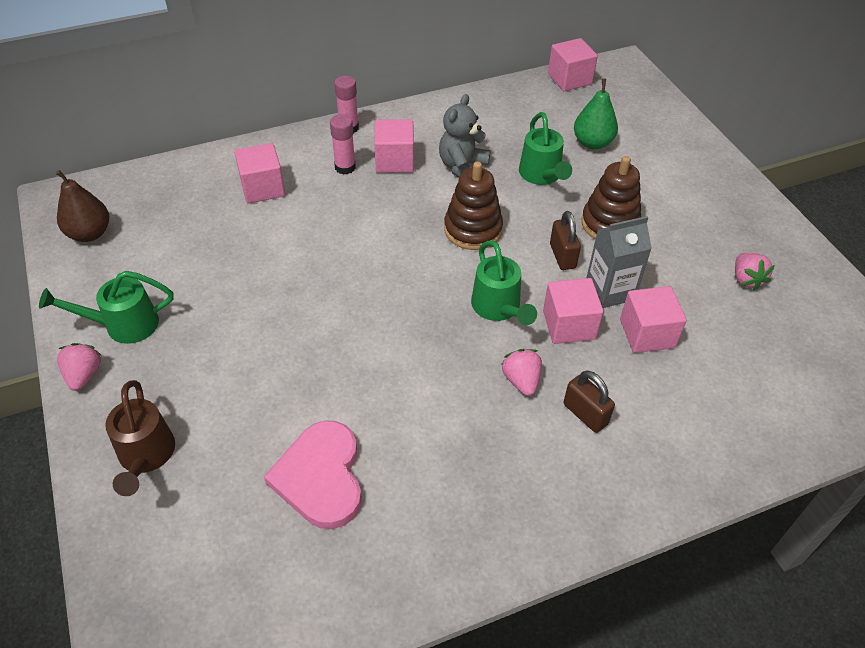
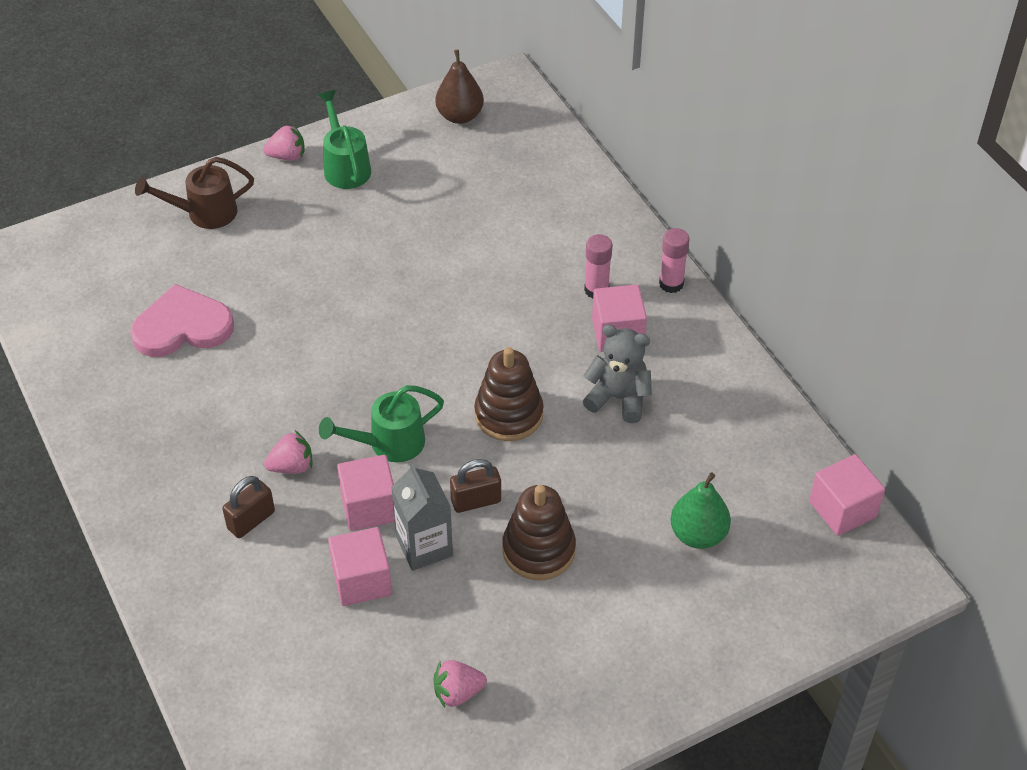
camera: 85 degrees right, 0 degrees up
pink cube [235,143,285,203] -> none
green watering can [519,112,572,185] -> none

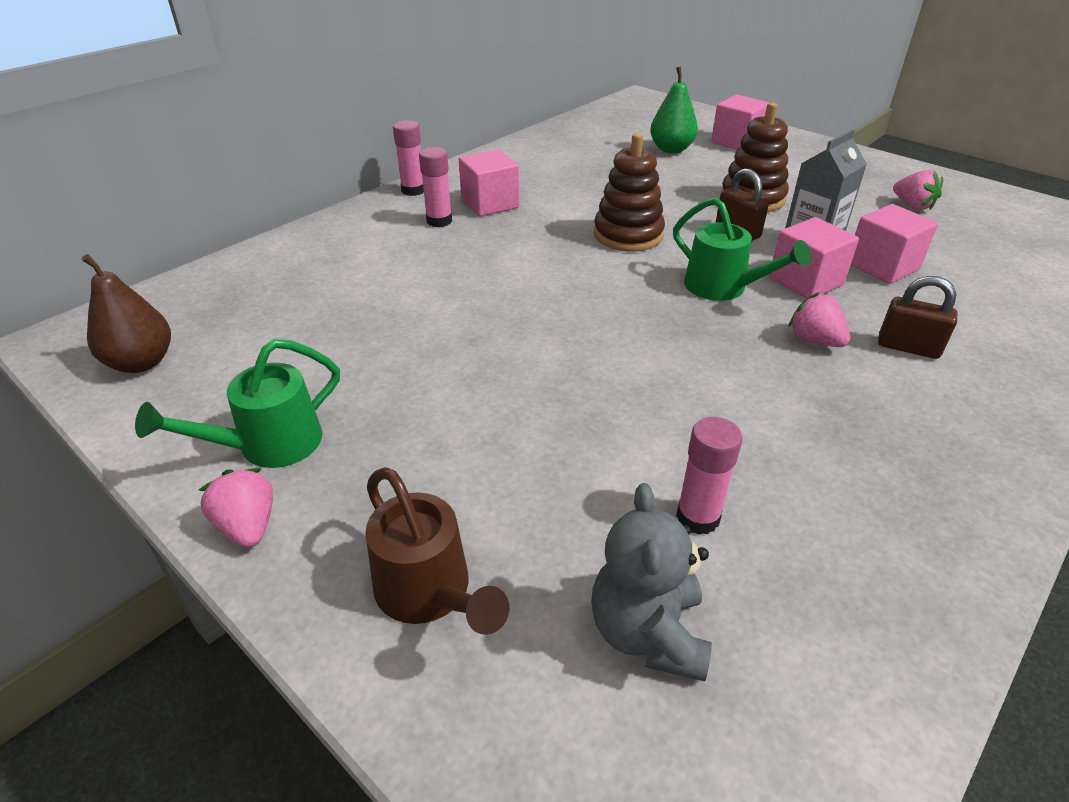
camera: 110 degrees left, 10 degrees down
pink heart [130,284,234,357] -> pink glue stick [676,417,742,535]
grey teddy bear [583,324,652,423] -> grey teddy bear moved to [591,483,712,681]
pink cube [809,454,885,536] -> pink cube moved to [711,95,769,150]

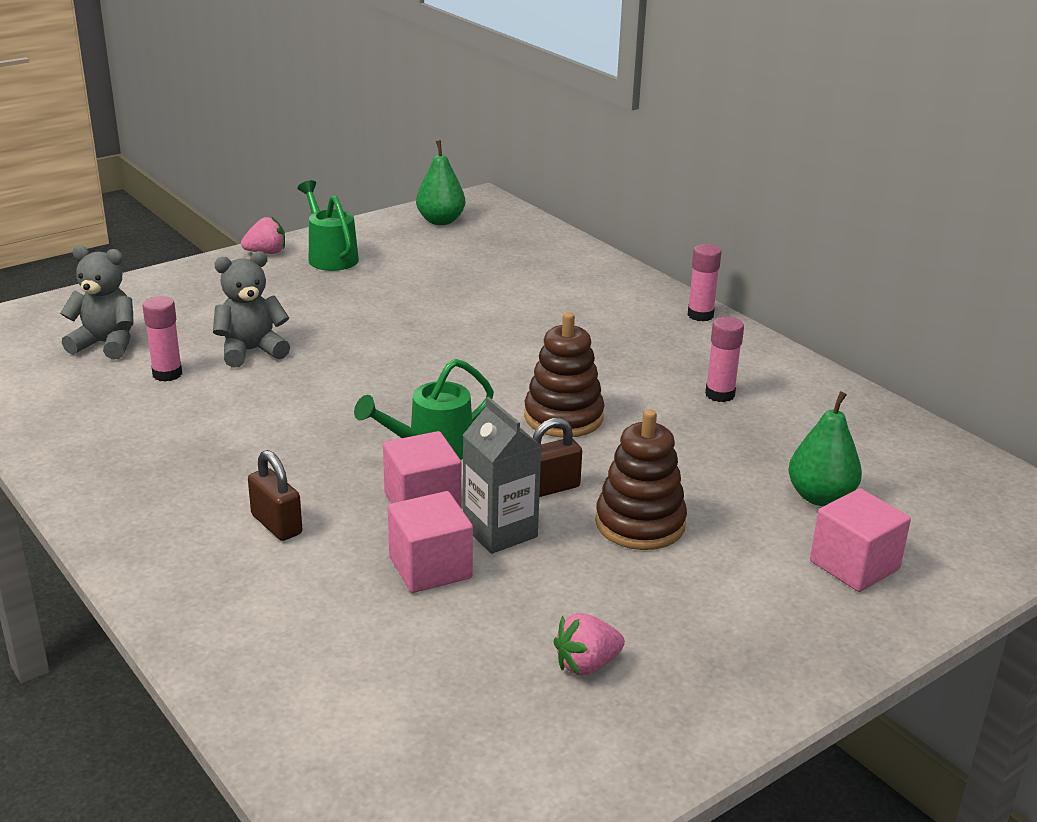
camera: 100 degrees right, 10 degrees down
brown pear [82,254,171,373] -> green pear [416,140,465,225]
brown watering can [365,467,509,635] -> none
pink glue stick [419,147,452,227] -> pink glue stick moved to [705,317,744,402]
pink cube [459,149,519,217] -> none
pink strawberry [788,292,850,347] -> none
brown padlock [878,276,957,359] -> brown padlock turned 75 degrees counterclockwise [248,450,302,541]
none -> grey teddy bear [213,251,290,368]

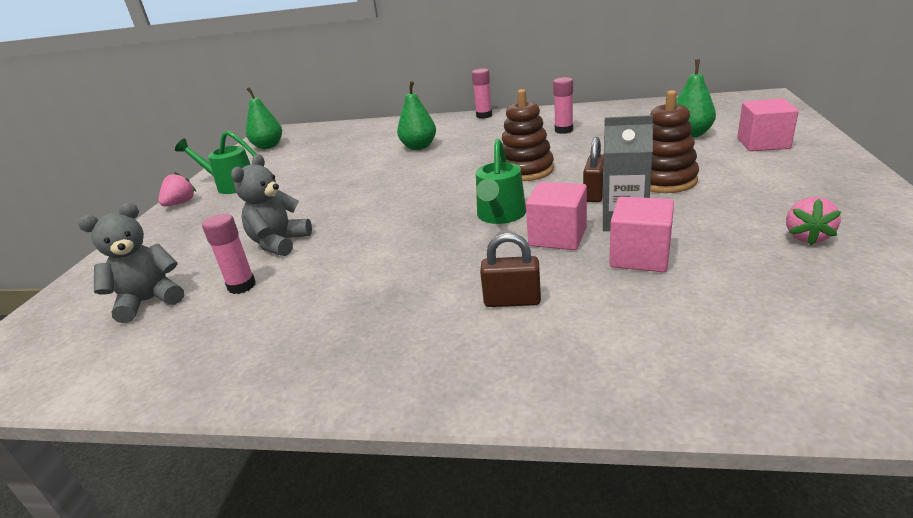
camera: 40 degrees left, 0 degrees up
none -> green pear [397,81,436,150]

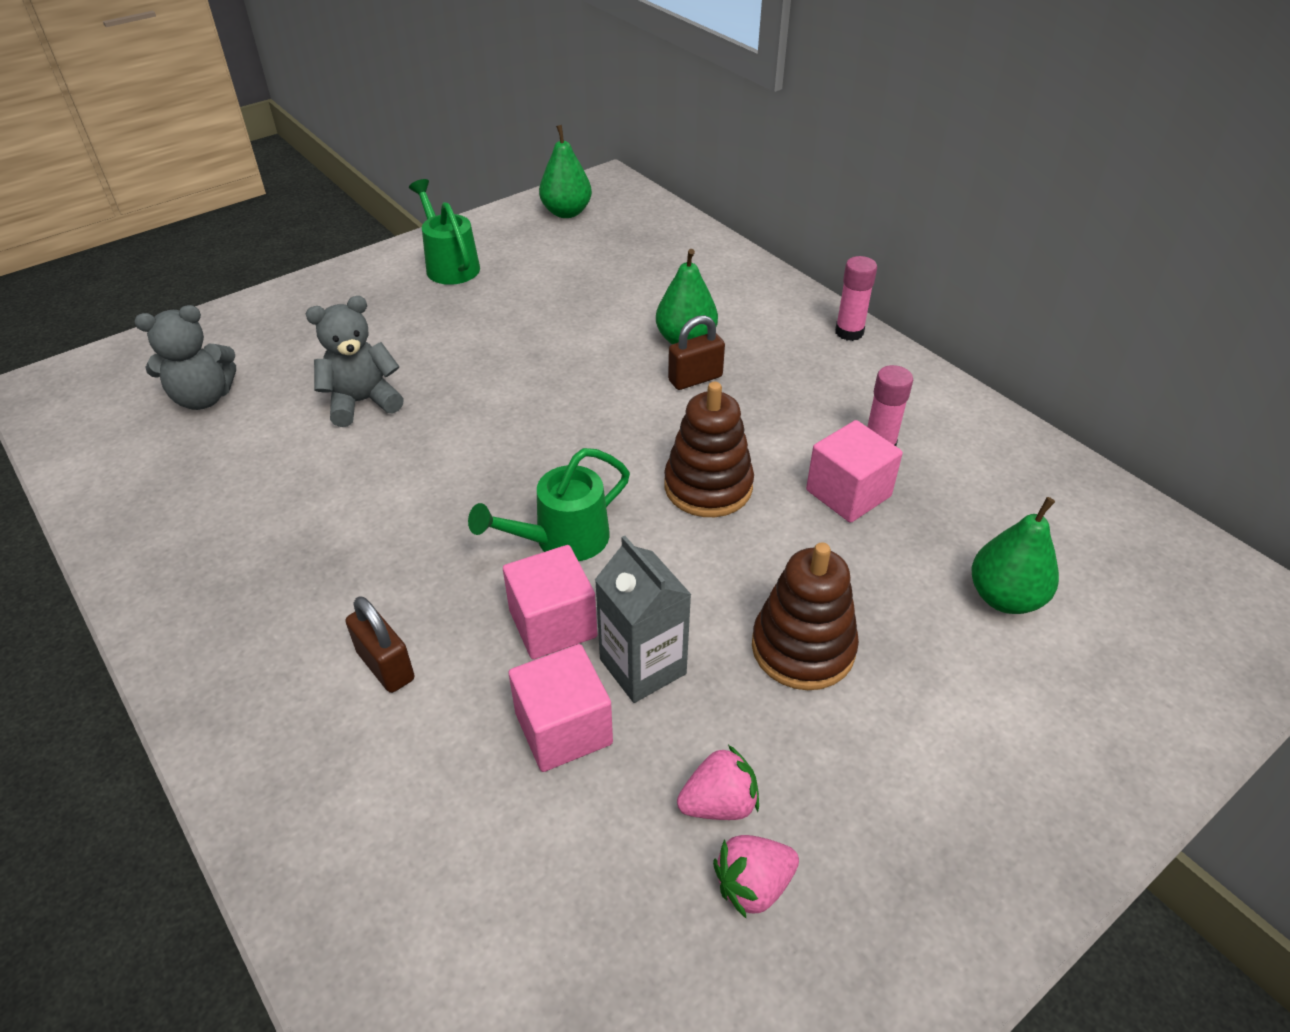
camera: 40 degrees right, 15 degrees up
grey teddy bear [78,203,184,323] -> grey teddy bear turned 150 degrees clockwise [135,305,236,410]
pink strawberry [159,172,196,206] -> pink strawberry moved to [677,745,759,820]
pink glue stick [202,214,256,294] -> none
brown padlock [583,137,604,202] -> brown padlock moved to [668,315,725,390]
pink cube [737,98,799,151] -> pink cube moved to [806,420,903,523]

